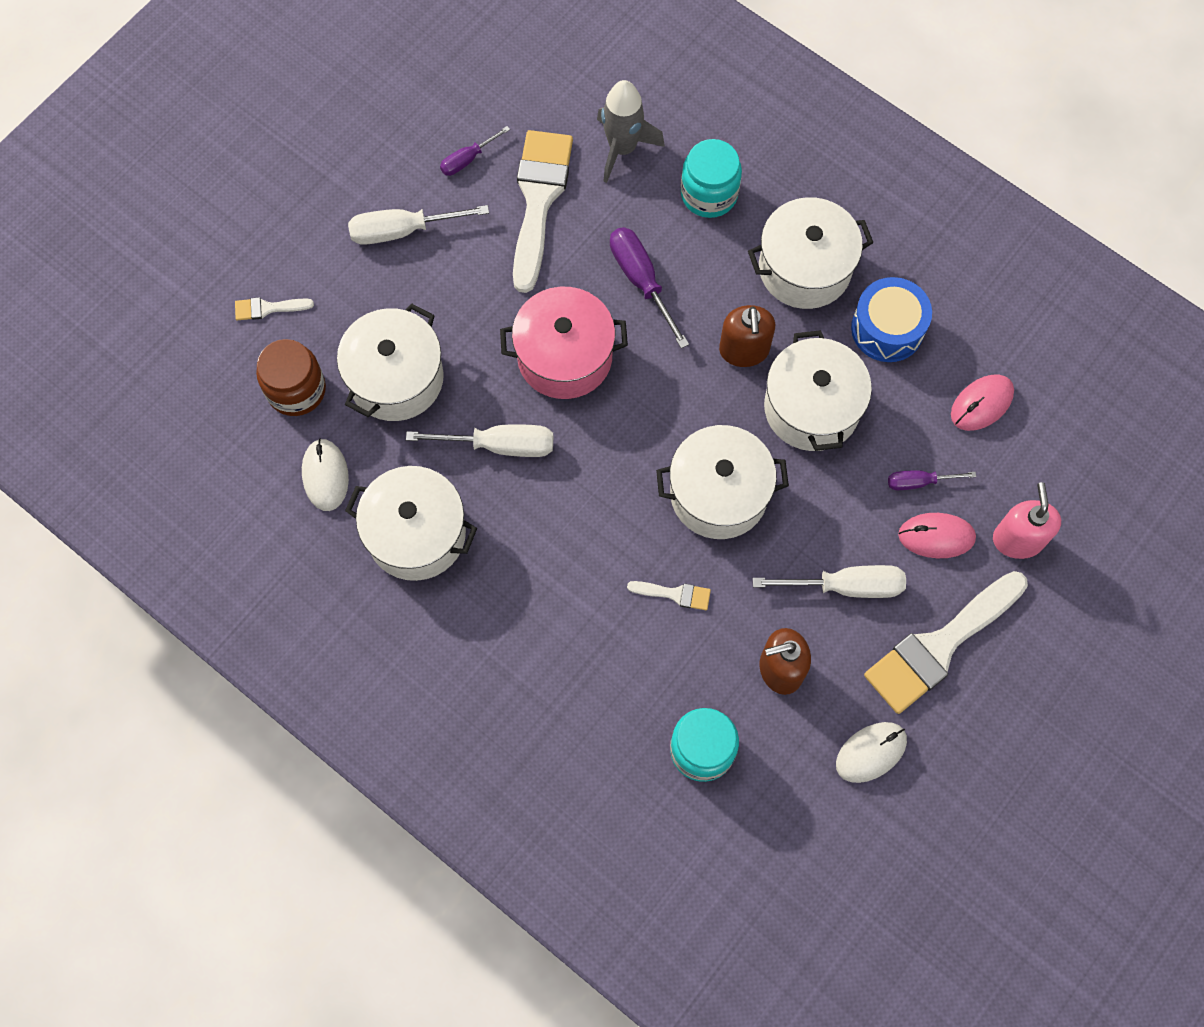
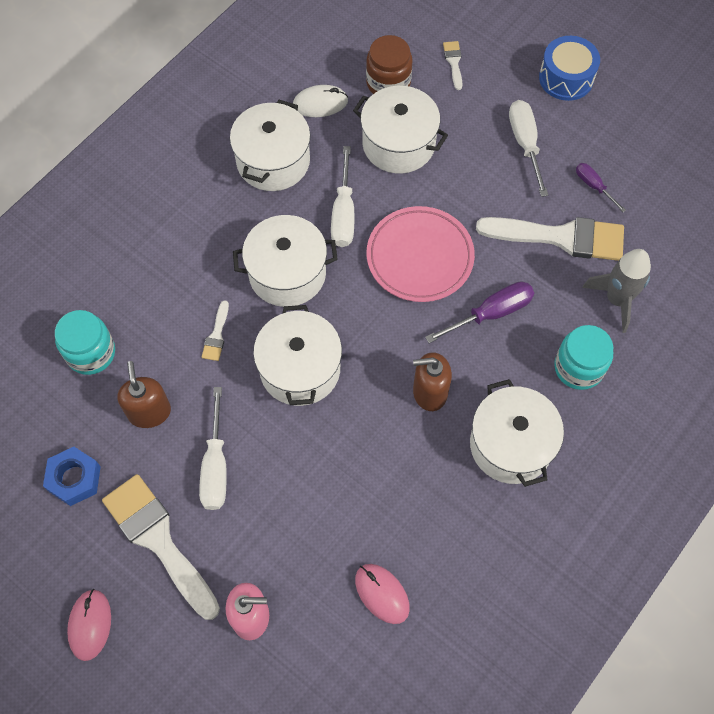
camera: 90 degrees right, 5 degrees down
pink pot [500,287,628,399] -> pink plate [366,206,475,302]
white pot [764,330,872,451] -> white pot moved to [233,215,338,307]
white mouse [836,722,907,783] -> blue nut [43,447,101,506]
blue drum [851,277,932,362] -> blue drum moved to [539,36,600,101]
purple screwdriver [888,470,976,490] -> none
pink mouse [898,513,976,558] -> pink mouse moved to [67,589,111,661]

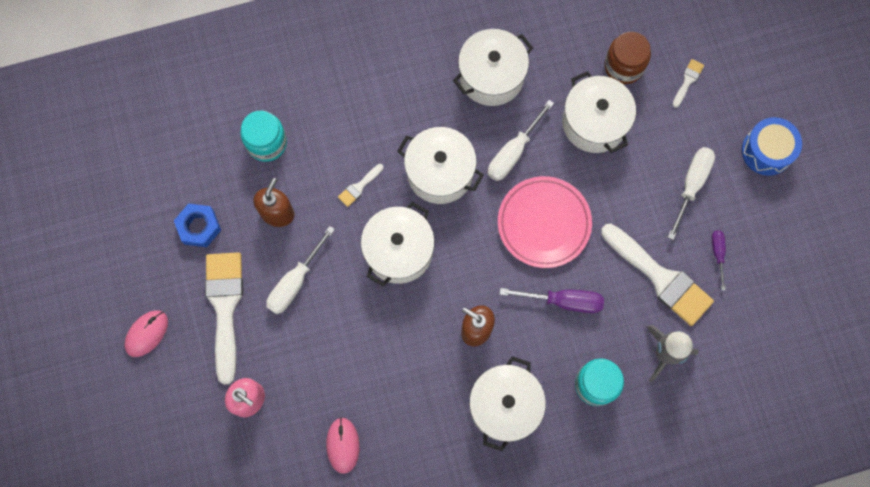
camera: 35 degrees right, 10 degrees up
white mouse [293,85,348,117] -> none

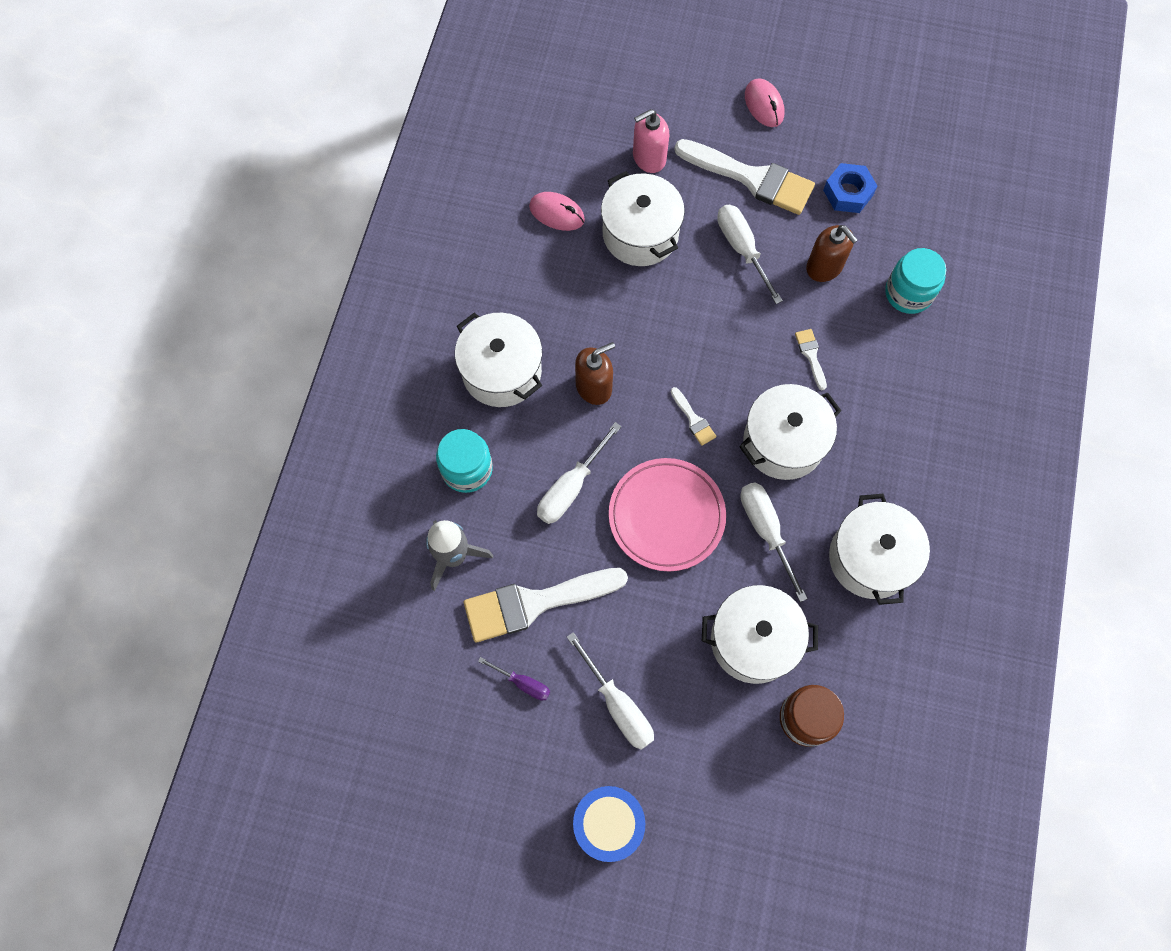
camera: 120 degrees right, 5 degrees down
white pot [361,202,435,286] -> white pot moved to [601,171,685,266]
purple screwdriver [499,288,604,313] -> white screwdriver [537,422,622,524]
white brush [672,59,704,108] -> white brush moved to [671,387,716,446]

